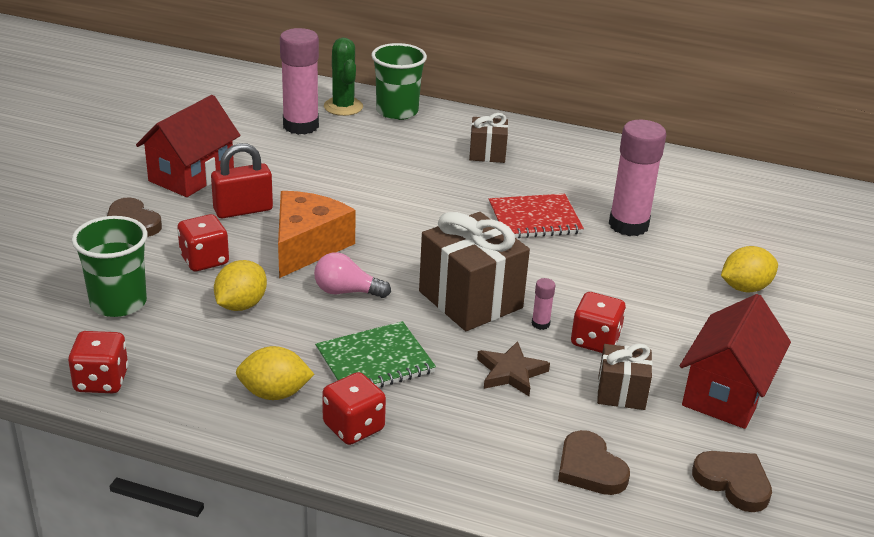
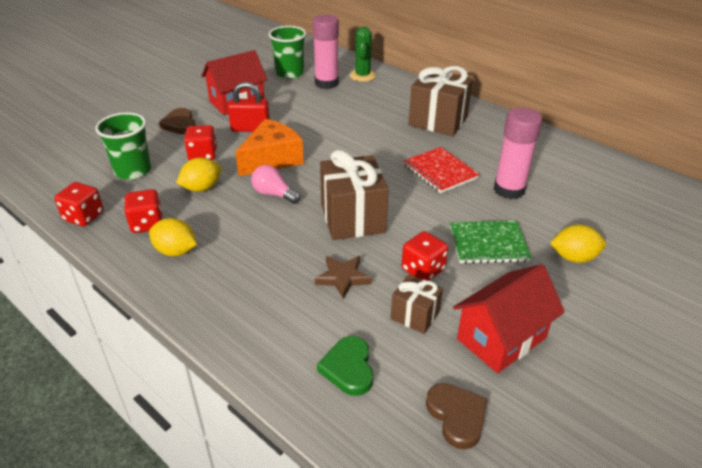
camera: 25 degrees right, 5 degrees up
green notebook [315,321,436,387] -> green notebook moved to [450,221,532,264]
red dice [322,372,386,445] -> red dice moved to [124,189,163,233]
green cup [372,43,427,120] -> green cup moved to [268,26,306,79]
brown gift [469,113,508,163] -> brown gift [409,66,473,136], size x1.84
red notebook [489,194,584,238] -> red notebook turned 45 degrees clockwise [403,147,480,193]
pink glue stick [532,278,555,330] -> none
brown heart [558,430,630,495] -> green heart [317,336,373,396]

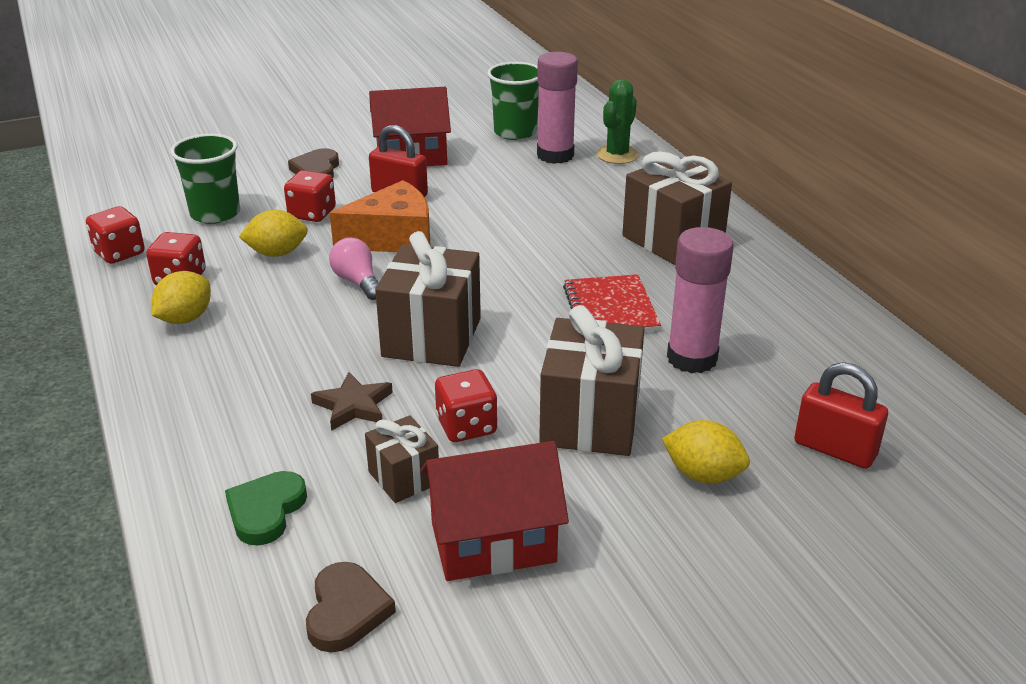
camera: 25 degrees right, 5 degrees down
yellow lemon [149,218,197,256] -> yellow lemon turned 75 degrees clockwise [151,271,211,324]
green notebook [450,221,532,264] -> brown gift [539,305,644,456]
none -> red padlock [794,362,888,469]

